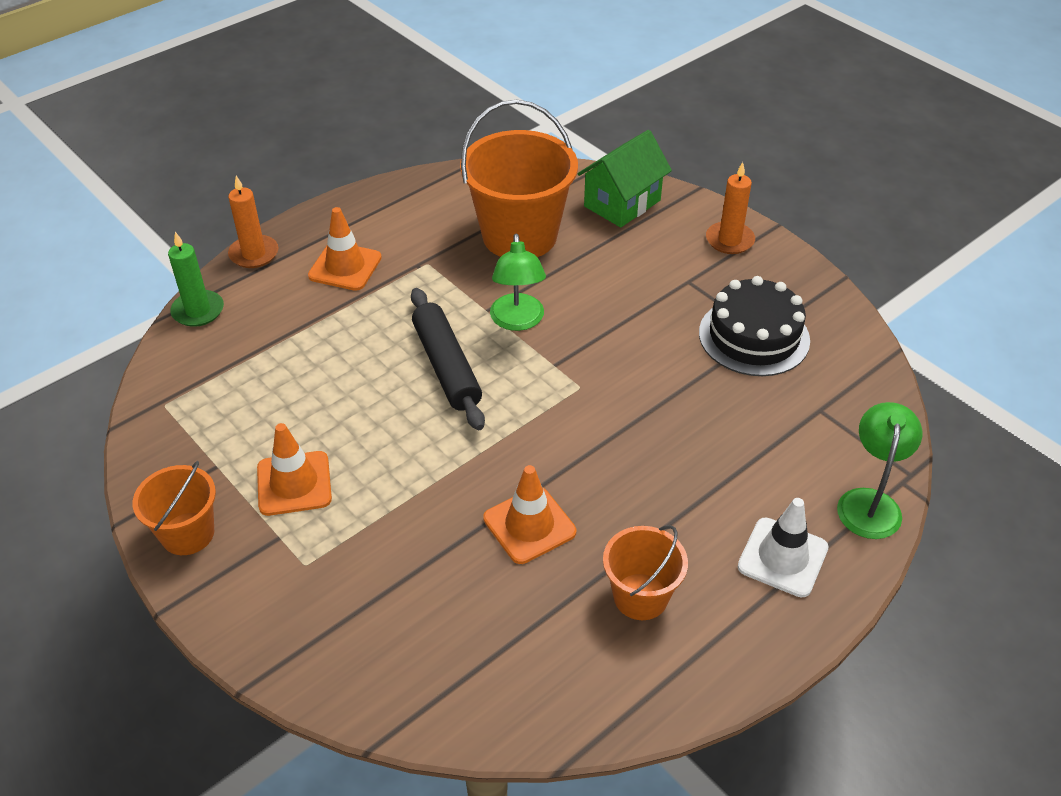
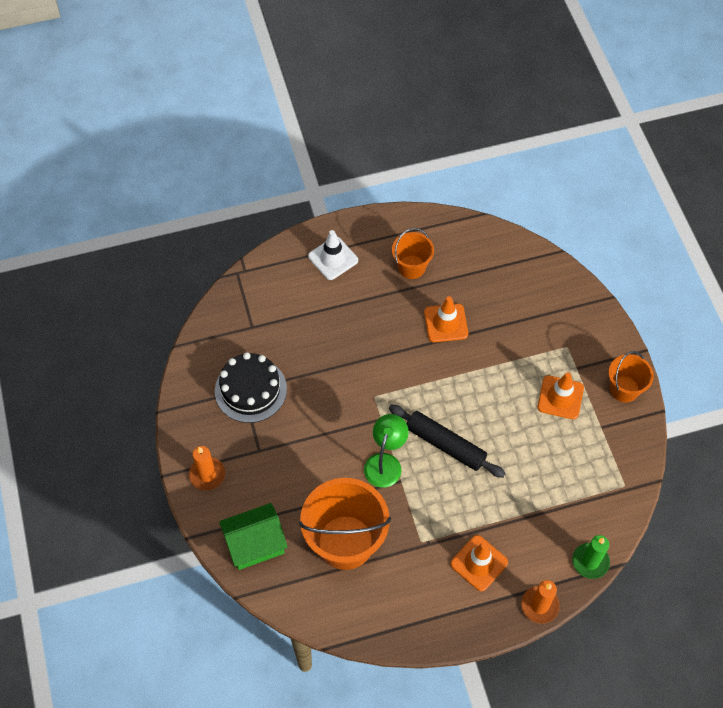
camera: 155 degrees left, 15 degrees up
black rolling pin [411,288,485,430] -> black rolling pin turned 60 degrees counterclockwise [389,404,506,478]
green lamp [837,402,922,539] -> none

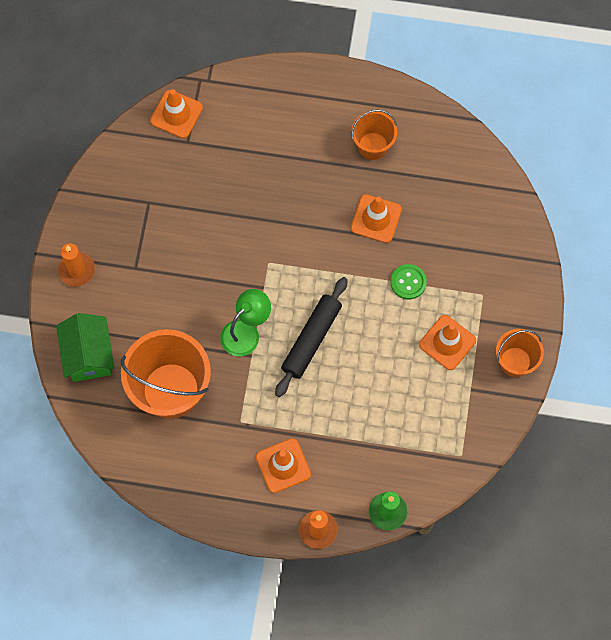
camera: 25 degrees right, 10 degrees up
black cake [215,352,287,423] -> none
green house [219,503,288,570] -> green house turned 75 degrees clockwise [56,313,114,382]
white traffic cone [308,230,358,280] -> none
black rolling pin [389,404,506,478] -> black rolling pin turned 60 degrees clockwise [275,277,348,397]
none -> orange traffic cone [150,89,203,138]
none -> green button [391,264,427,299]

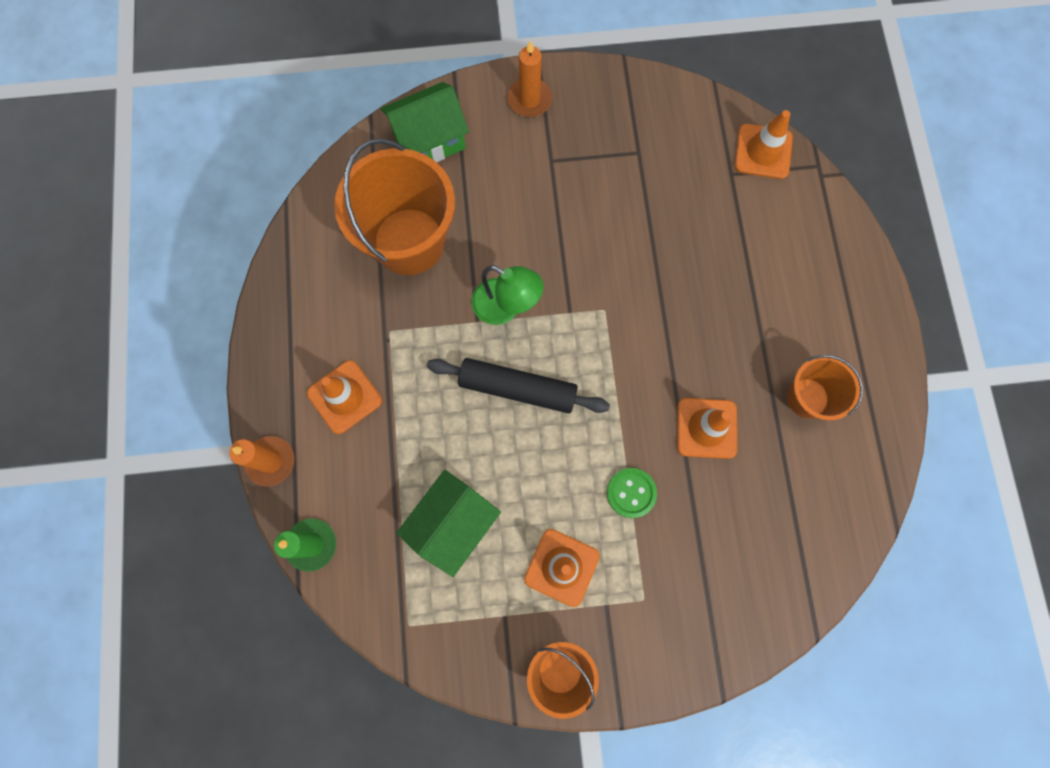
camera: 75 degrees right, 5 degrees up
none -> green house [396,470,501,577]

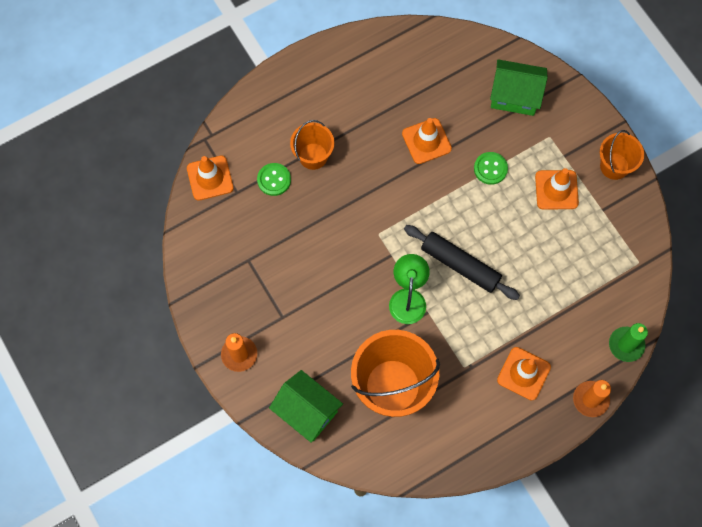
camera: 115 degrees left, 5 degrees down
green house [396,470,501,577] -> green house moved to [490,59,548,116]
black rolling pin [427,358,610,413] -> black rolling pin turned 45 degrees counterclockwise [404,225,520,300]
orange bucket [787,355,863,421] -> orange bucket moved to [290,120,334,170]
none -> green button [257,163,291,196]

